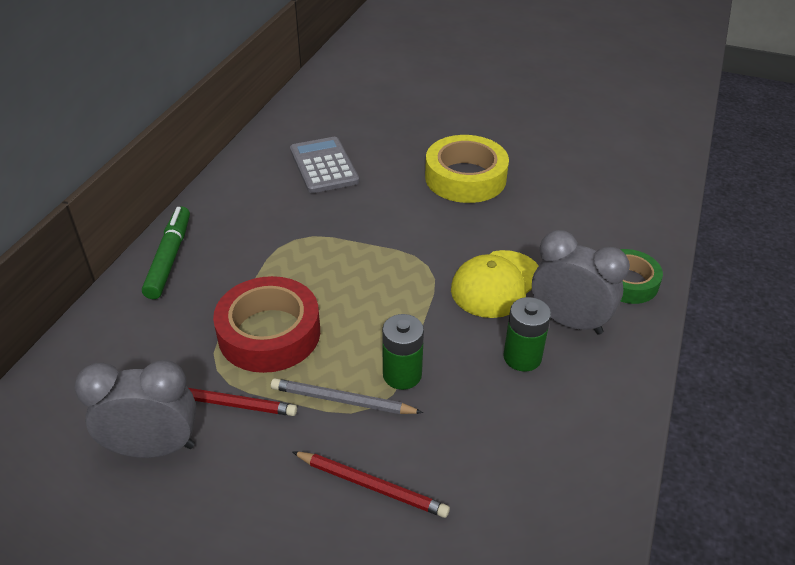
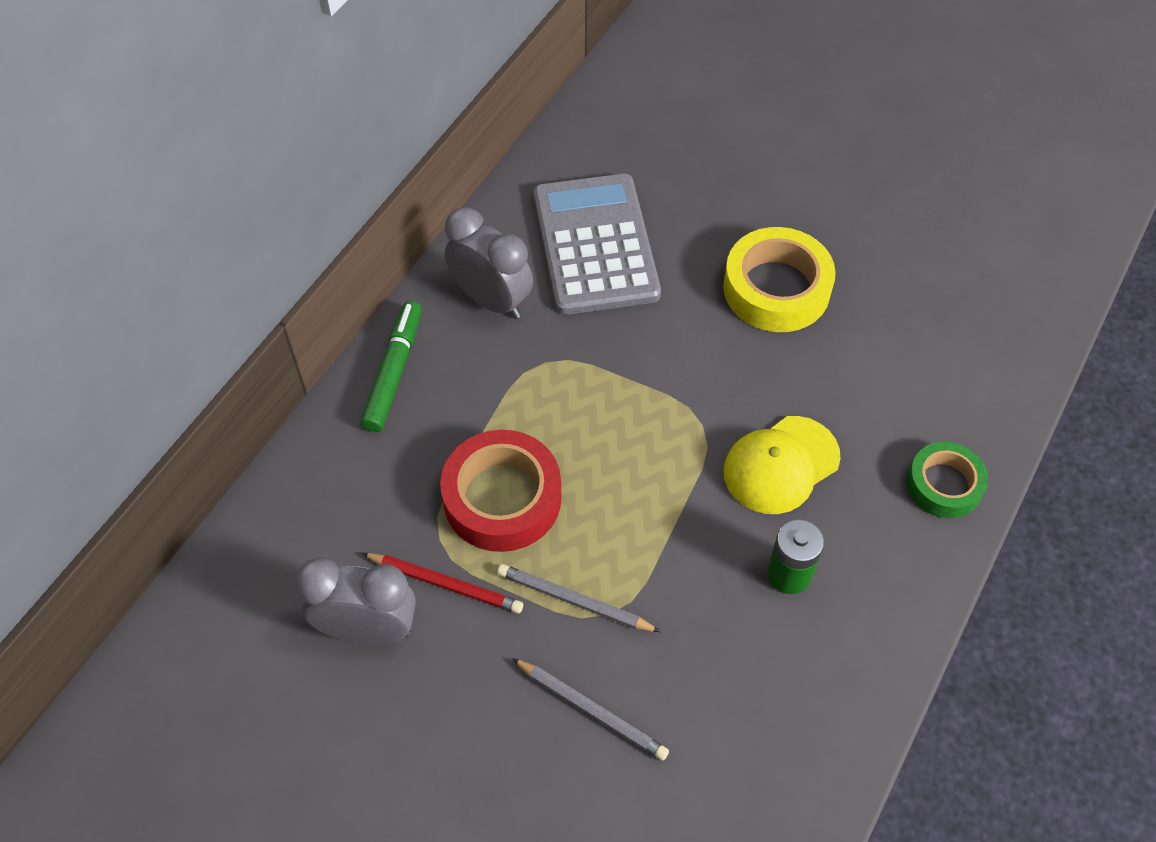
camera: 10 degrees right, 15 degrees up
grey calculator [290,137,359,193] -> grey calculator [534,174,661,315], size x1.54
red pencil [292,451,450,518] -> grey pencil [512,658,669,761]
green battery [382,314,424,390] -> none
grey clock [532,230,630,335] -> grey clock moved to [445,207,533,319]

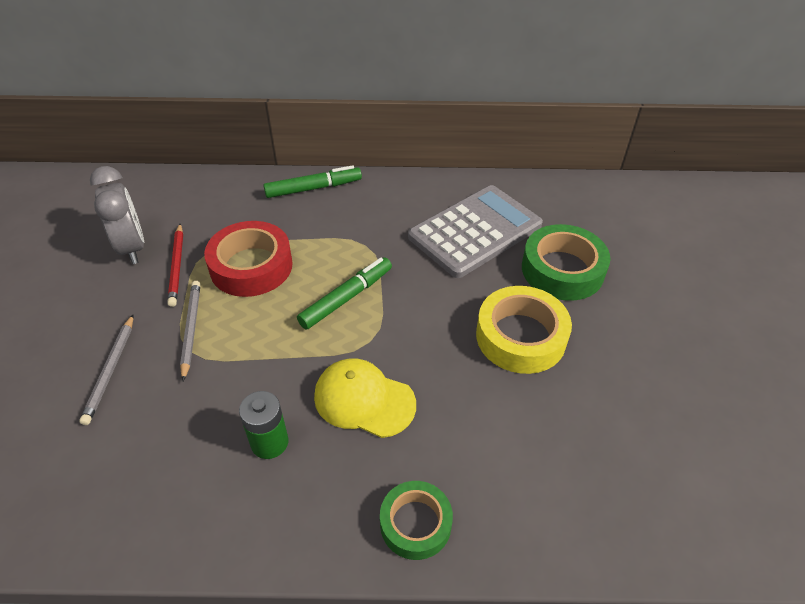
camera: 60 degrees right, 10 degrees down
grey clock [445,207,533,319] -> none
none -> green marker [297,257,392,330]
none -> green tape [522,224,610,301]

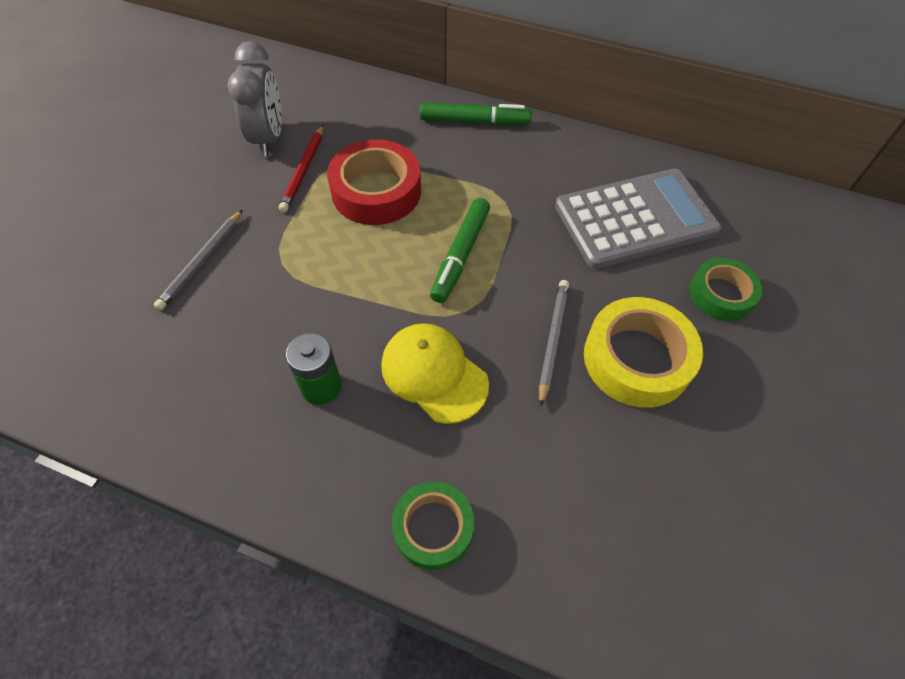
camera: 20 degrees right, 10 degrees up
grey pencil [180,281,200,381] -> grey pencil moved to [539,280,569,407]
green marker [297,257,392,330] -> green marker turned 135 degrees clockwise [430,198,490,303]
green tape [522,224,610,301] -> green tape [689,258,763,321], size x0.64

